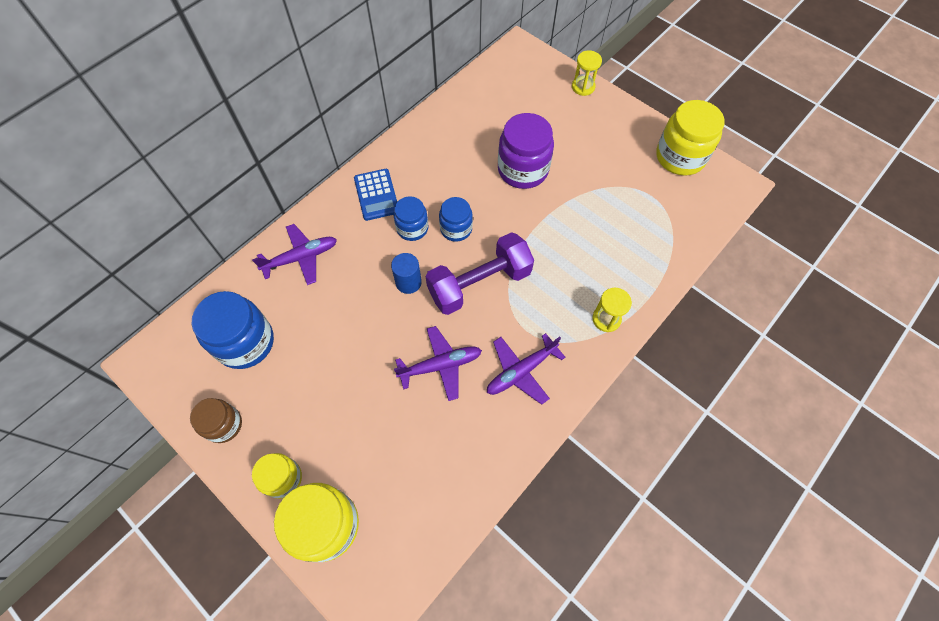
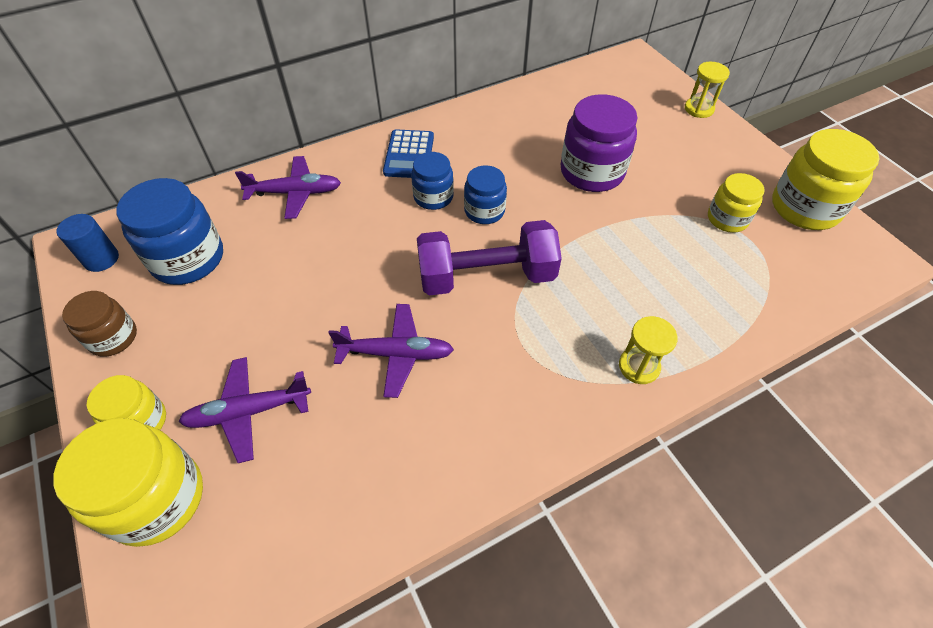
camera: 20 degrees right, 10 degrees down
blue cylinder [391,253,422,294] -> blue cylinder moved to [57,214,119,272]
purple plane [487,333,566,405] -> purple plane moved to [179,357,311,463]
none -> yellow jar [708,173,765,233]

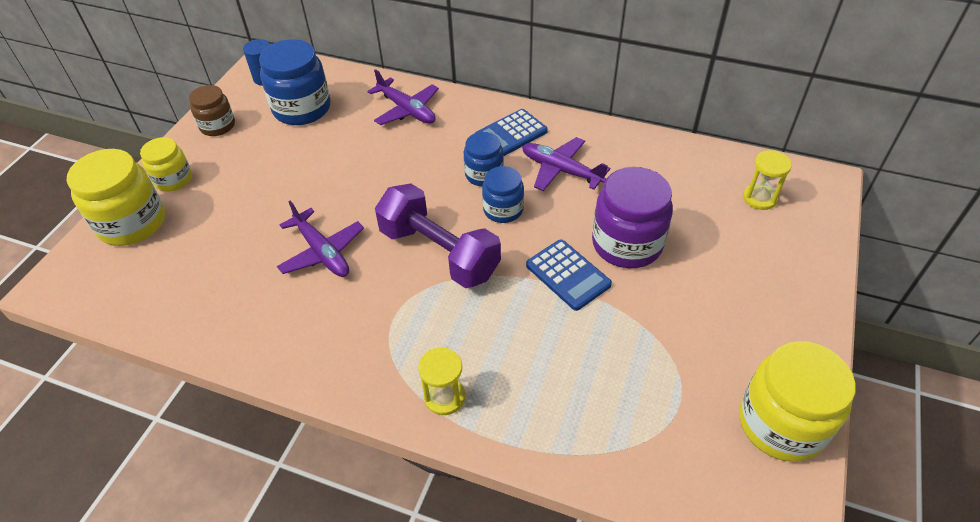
camera: 50 degrees right, 5 degrees down
purple plane [179,357,311,463] -> purple plane moved to [522,137,610,191]
yellow hourglass [685,62,730,118] -> yellow hourglass moved to [743,150,792,210]
yellow jar [708,173,765,233] -> none
none -> blue calculator [526,239,612,311]

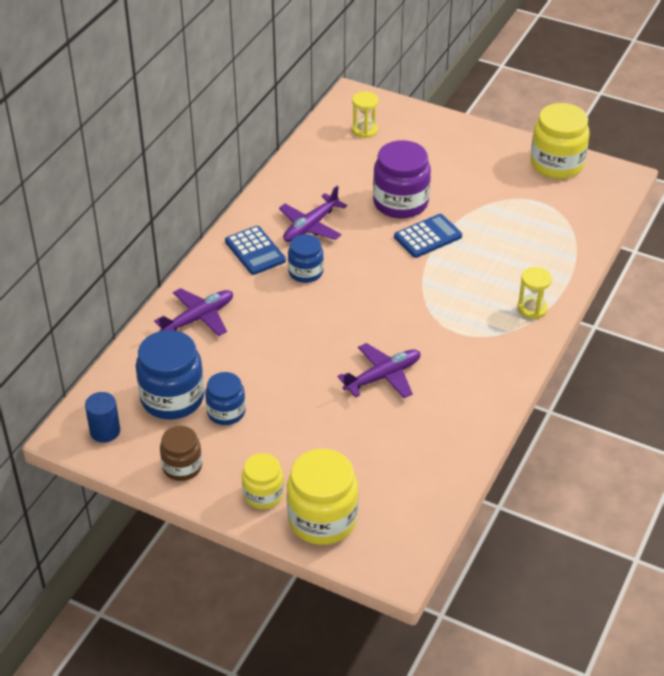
camera: 85 degrees left, 5 degrees down
purple dumbbell [375,183,501,288] -> none
blue jar [482,166,524,223] -> blue jar moved to [205,372,246,425]

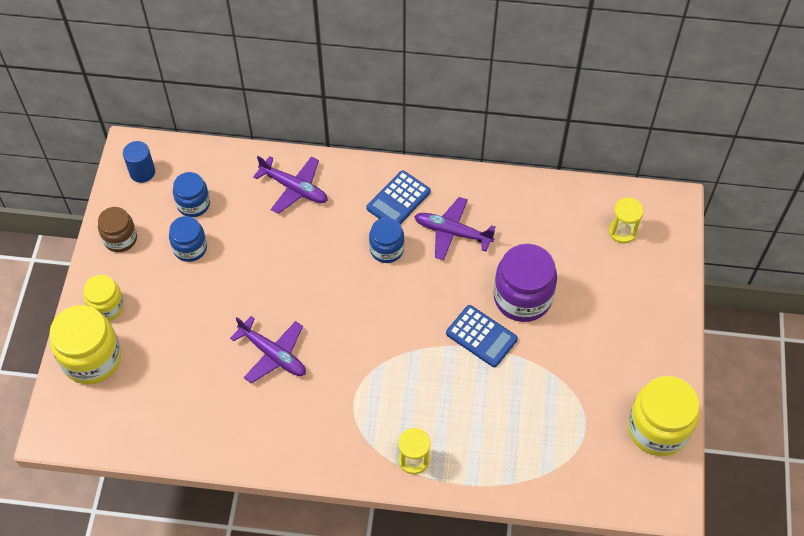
camera: 70 degrees right, 15 degrees up
blue jar [136,330,204,419] -> blue jar [173,172,210,217], size x0.60

